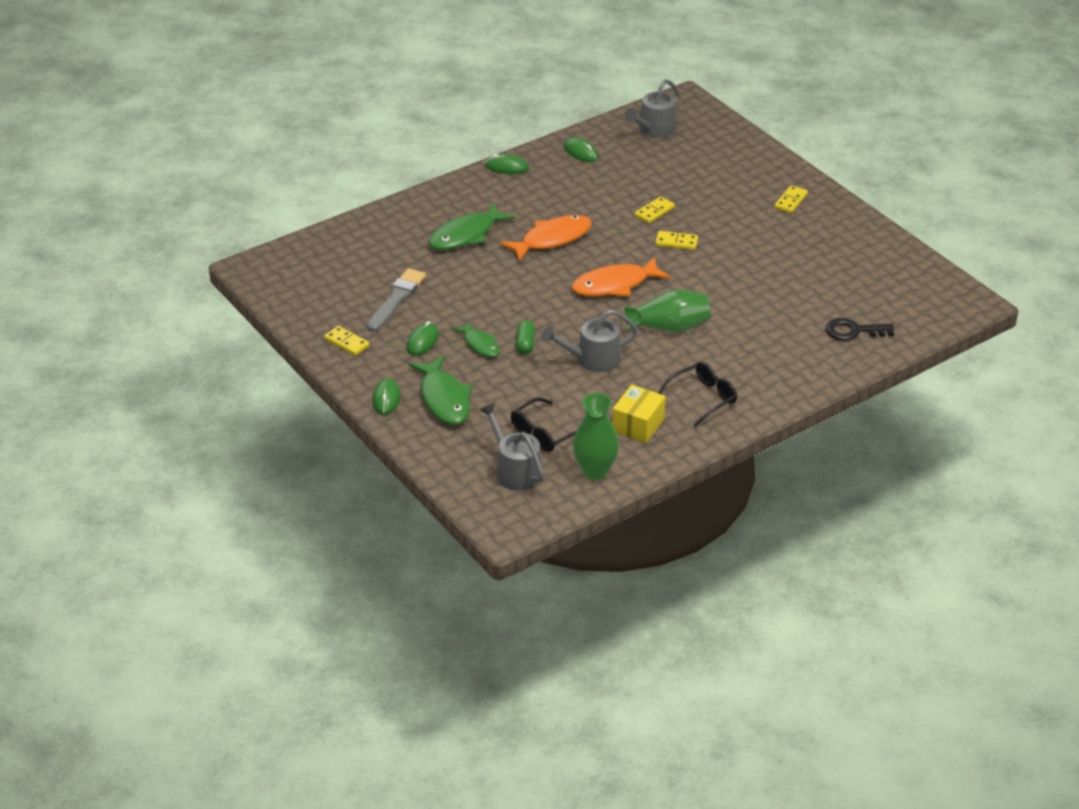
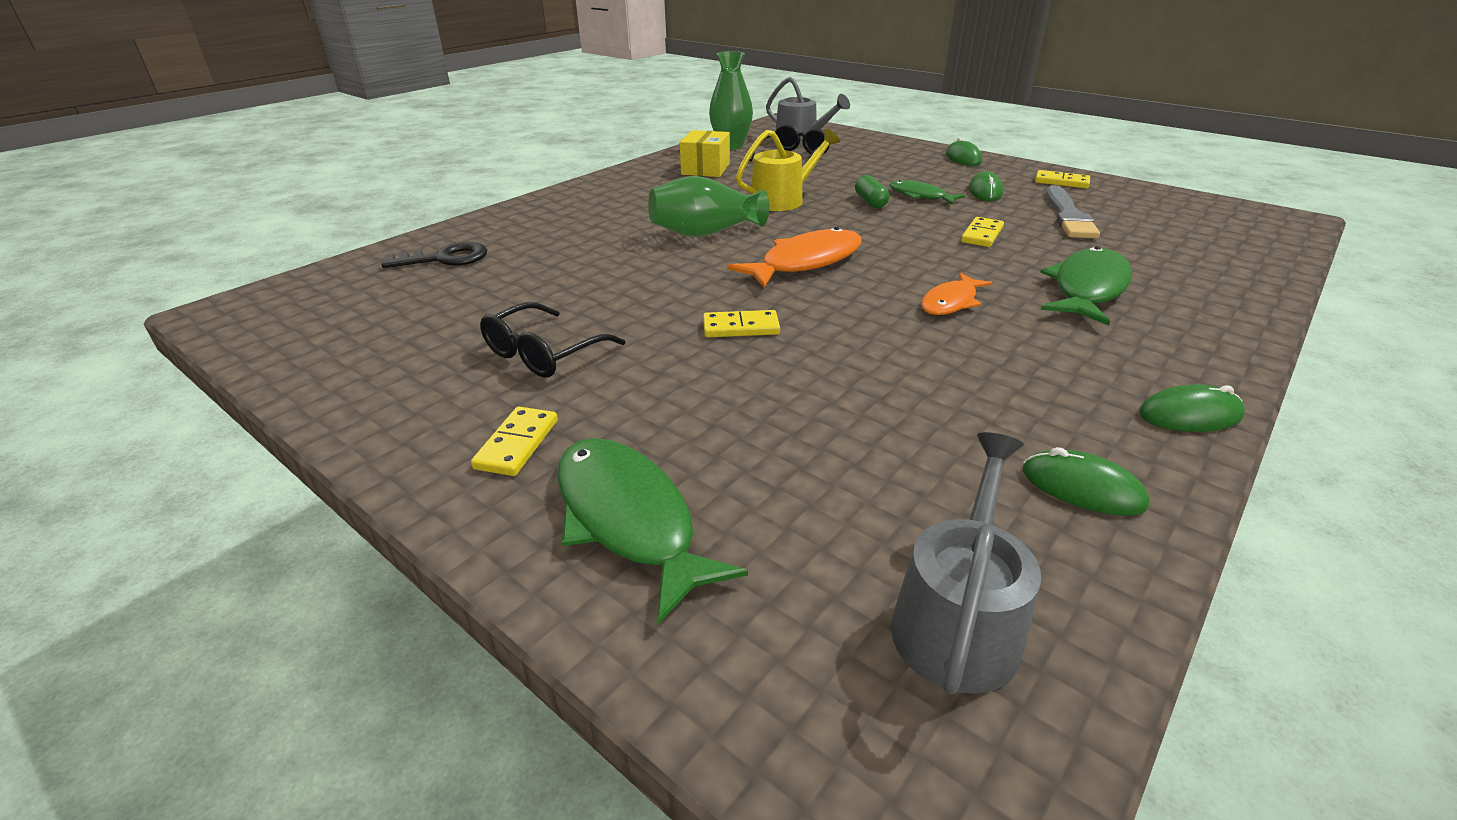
camera: 165 degrees right, 5 degrees down
green fish [409,356,472,425] -> green fish moved to [557,438,748,624]
orange fish [500,215,592,262] -> orange fish [921,273,992,315], size x0.61
grey watering can [541,309,638,372] -> yellow watering can [736,128,840,211]
yellow domino [635,197,675,223] -> yellow domino moved to [961,217,1004,247]
black glasses [658,362,737,427] -> black glasses moved to [480,302,625,378]

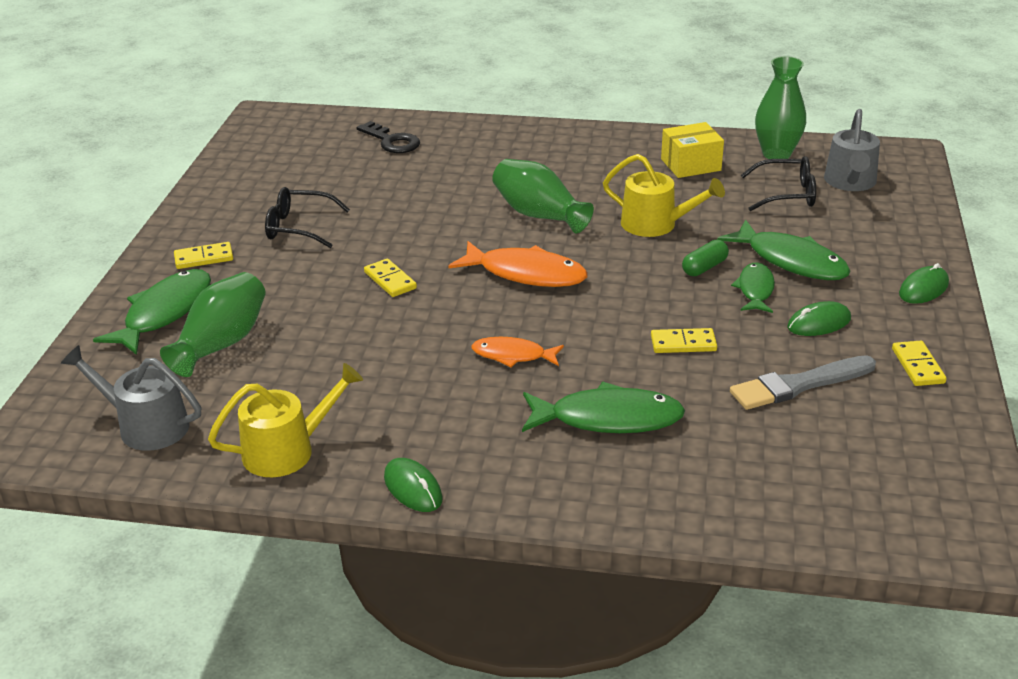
camera: 60 degrees right, 0 degrees up
grey watering can [891,432,1041,694] -> grey watering can turned 150 degrees counterclockwise [61,345,201,451]
green mouse [1023,447,1149,516] -> yellow watering can [208,363,363,477]
none -> green vase [160,272,266,377]
none -> green fish [717,219,850,280]

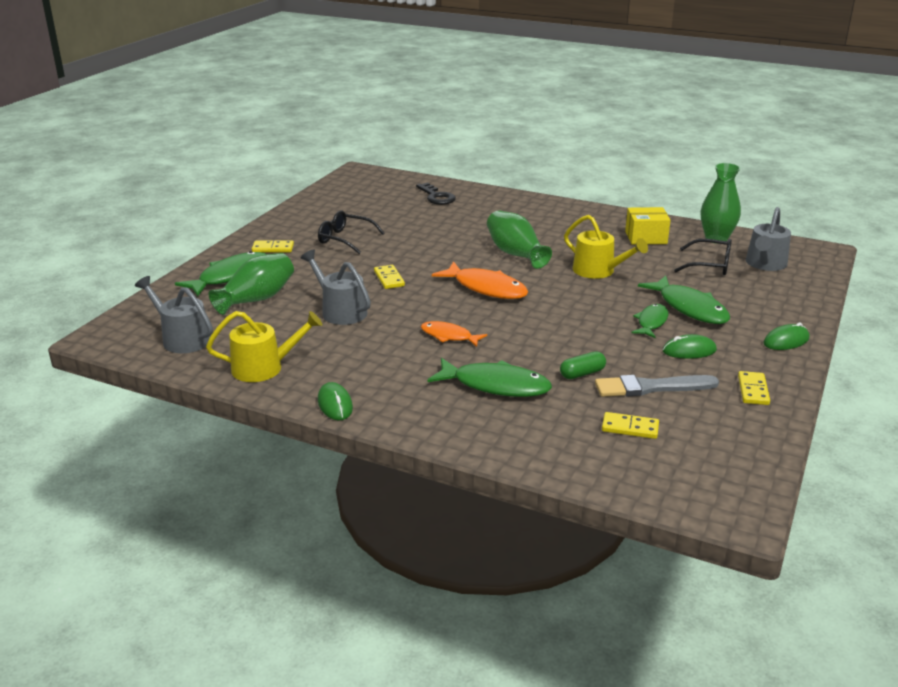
camera: 15 degrees right, 5 degrees down
yellow domino [651,328,717,353] -> yellow domino moved to [602,412,659,439]
green capsule [682,240,729,276] -> green capsule moved to [560,351,606,379]
none -> grey watering can [301,249,371,325]

